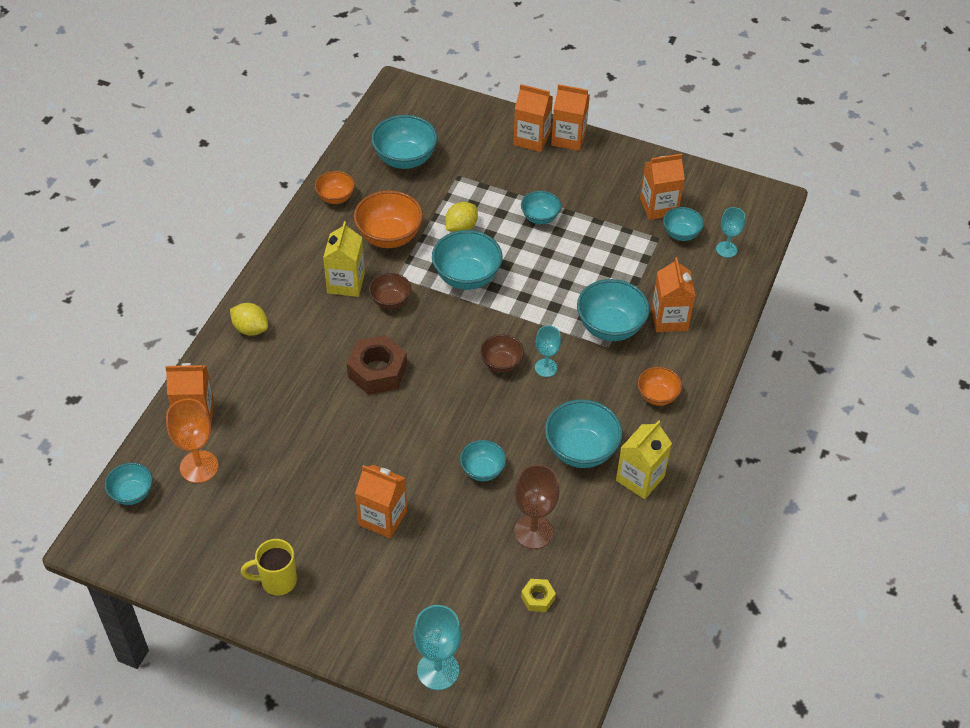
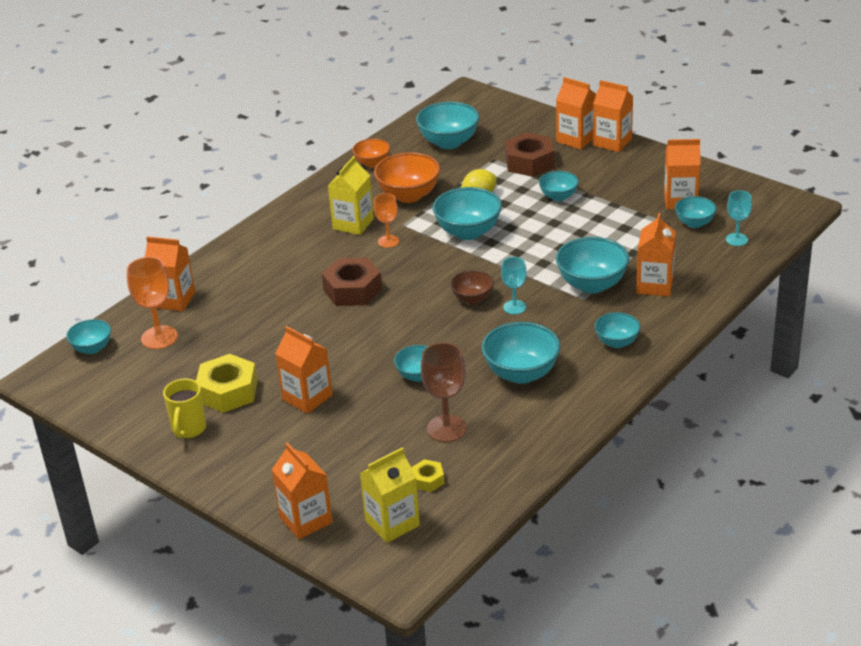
camera: 20 degrees right, 15 degrees down
yellow lemon [230,303,268,336] -> none
yellow mug [241,539,297,595] -> yellow mug turned 90 degrees counterclockwise [163,379,206,438]
brown bowl [369,273,411,309] -> orange goblet [374,193,399,248]
turquoise goblet [414,605,461,690] -> orange carton [271,442,333,539]
yellow carton [616,420,672,499] -> yellow carton moved to [360,447,420,543]
orange bowl [638,367,682,406] -> turquoise bowl [594,312,641,348]
none -> yellow nut [196,354,258,413]
none -> brown nut [505,132,554,177]

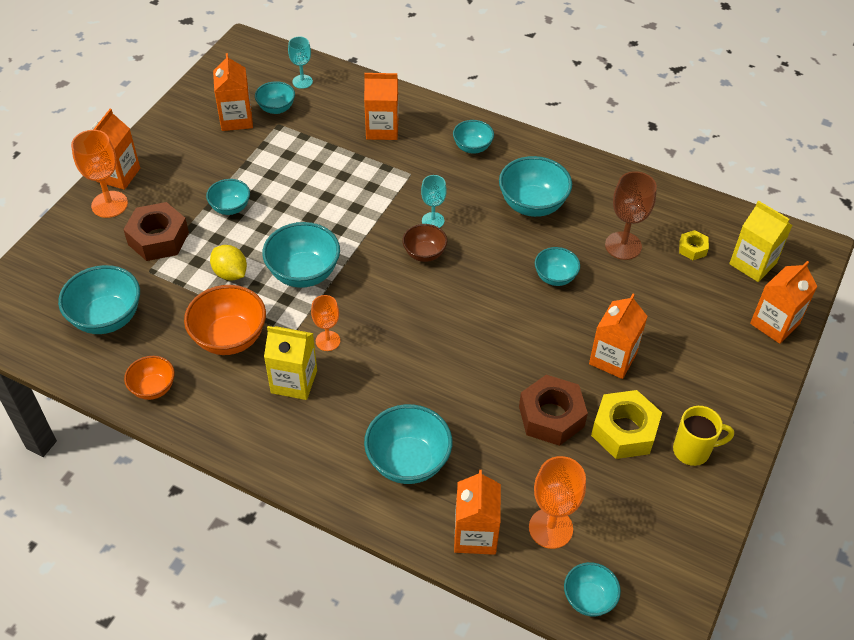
camera: 105 degrees left, 15 degrees up
brown nut [322,258,382,306] -> brown nut moved to [519,375,588,446]
orange carton [556,77,596,150] -> orange goblet [71,130,128,218]
turquoise bowl [556,237,629,294] -> turquoise bowl moved to [364,404,452,484]

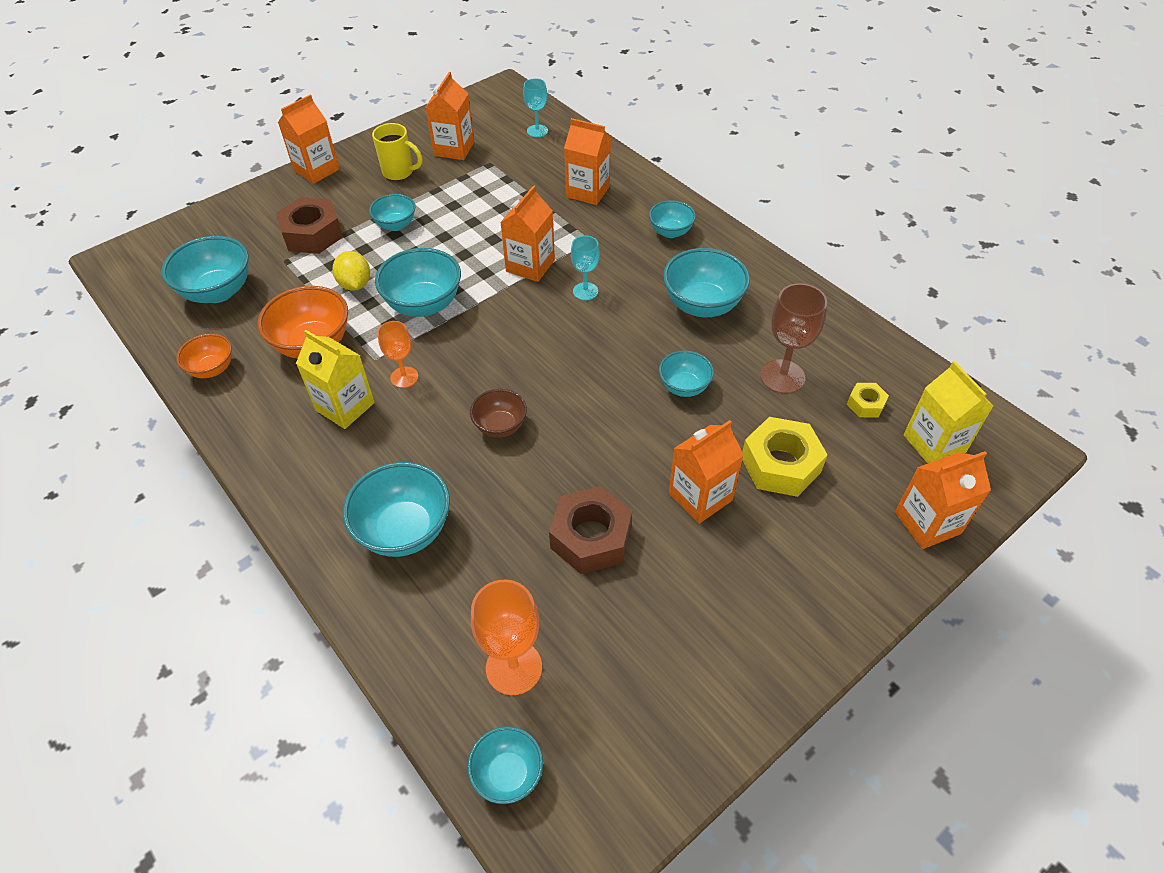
camera: 25 degrees right, 0 degrees up
orange goblet [71,130,128,218] -> none
turquoise bowl [255,81,295,114] -> none
brown bowl [402,224,447,262] -> brown bowl moved to [470,389,527,438]
orange carton [454,470,501,555] -> orange carton moved to [500,185,555,282]
yellow nut [591,390,662,459] -> yellow nut moved to [742,417,828,497]
yellow mug [673,406,734,466] -> yellow mug moved to [372,123,422,181]

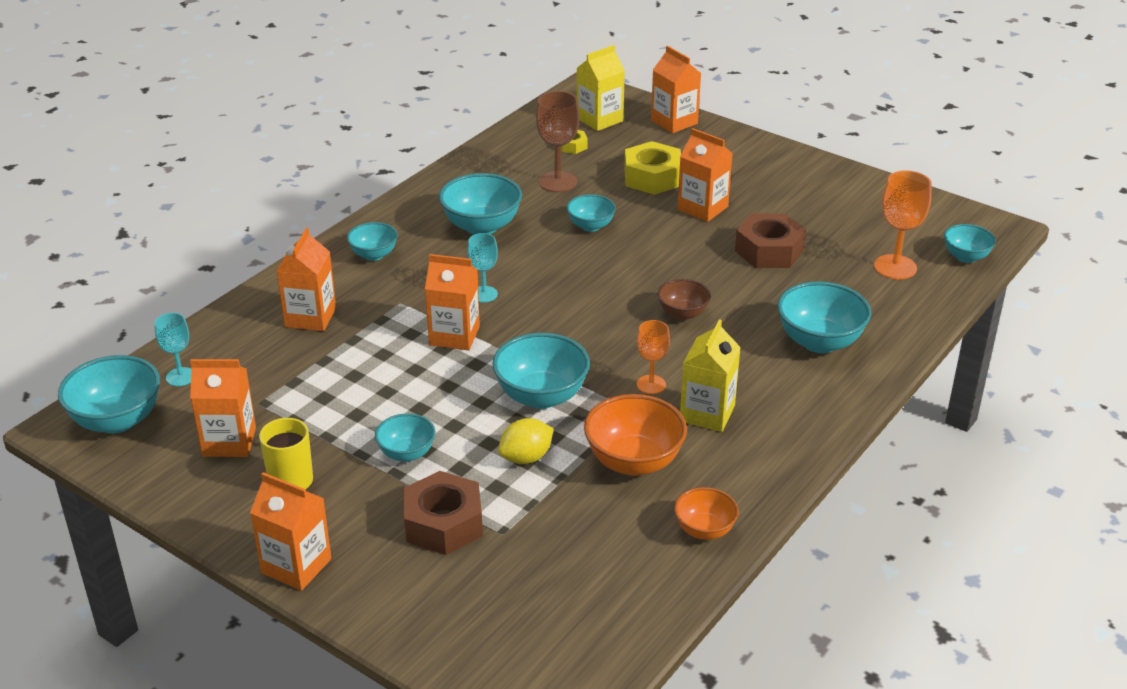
camera: 105 degrees left, 15 degrees down
turquoise bowl [162,236,249,303] -> turquoise bowl moved to [58,355,160,433]

